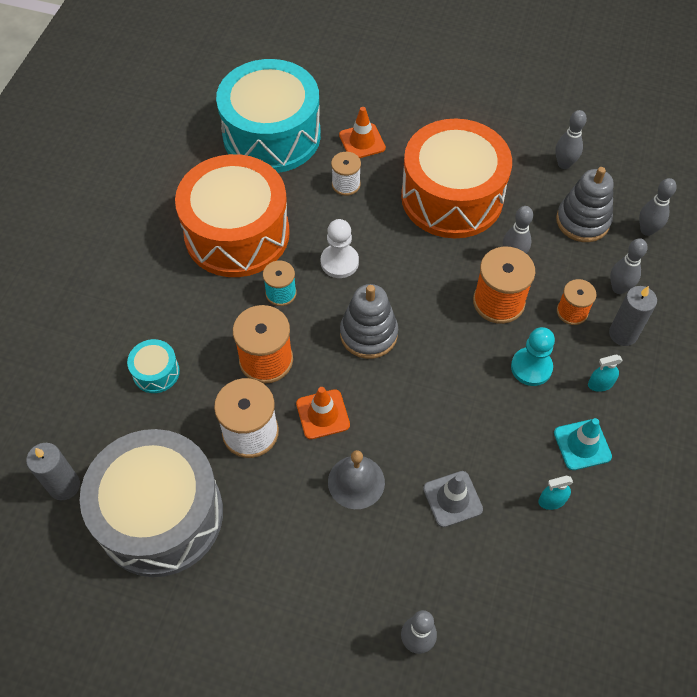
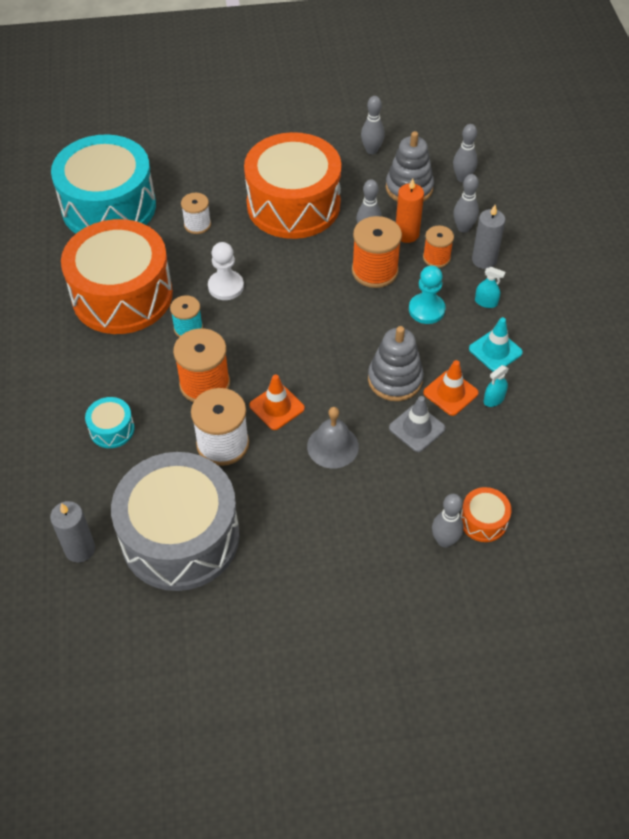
camera: 25 degrees left, 5 degrees down
orange traffic cone [339,107,386,158] -> orange traffic cone moved to [423,360,479,416]
grey stacking toy [340,284,398,359] -> grey stacking toy moved to [368,326,424,401]
turquoise spray bottle [588,354,623,392] -> turquoise spray bottle turned 120 degrees counterclockwise [475,267,505,308]
none -> orange candle [396,178,424,243]
none -> orange drum [460,487,512,542]

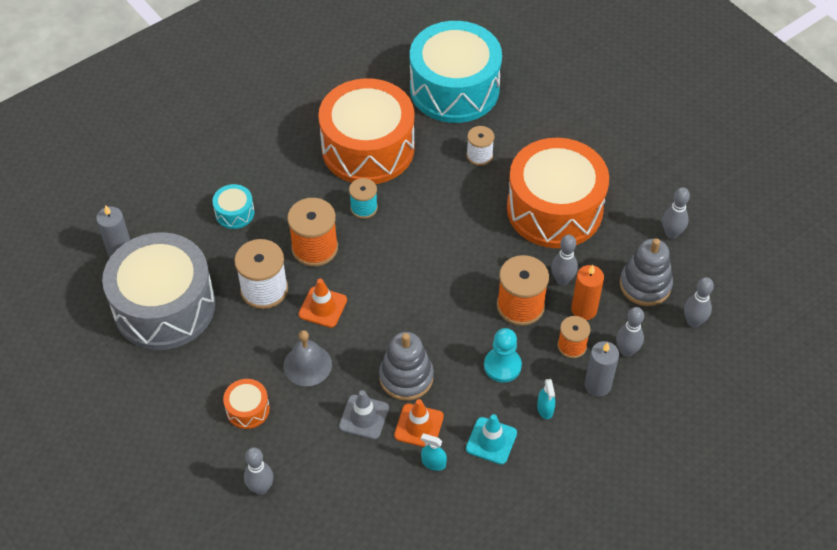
camera: 60 degrees right, 0 degrees up
white pawn [208,242,244,300] -> none
orange drum [460,487,512,542] -> orange drum moved to [223,379,270,429]

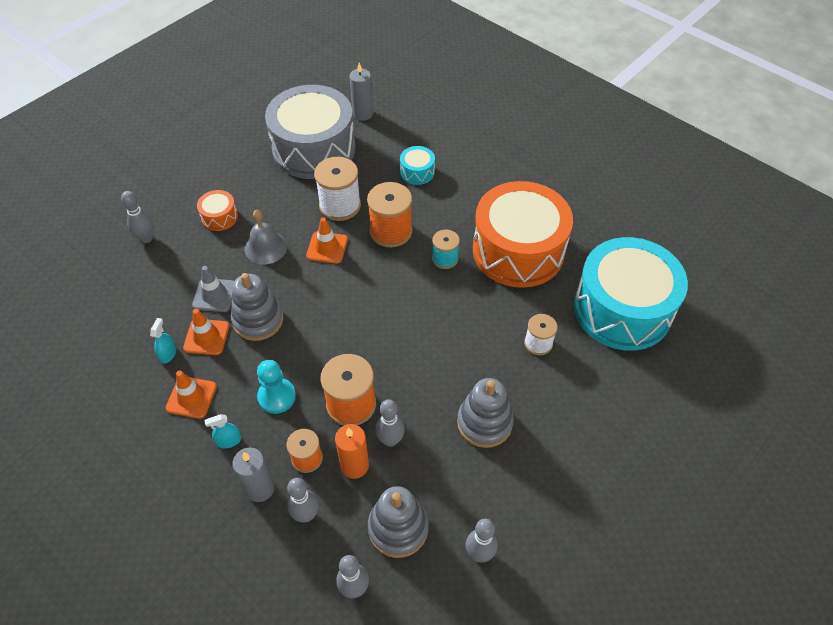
camera: 80 degrees right, 0 degrees up
turquoise traffic cone [466,414,517,465] -> orange traffic cone [166,371,217,419]
orange drum [507,138,609,248] -> grey stacking toy [457,378,514,448]

